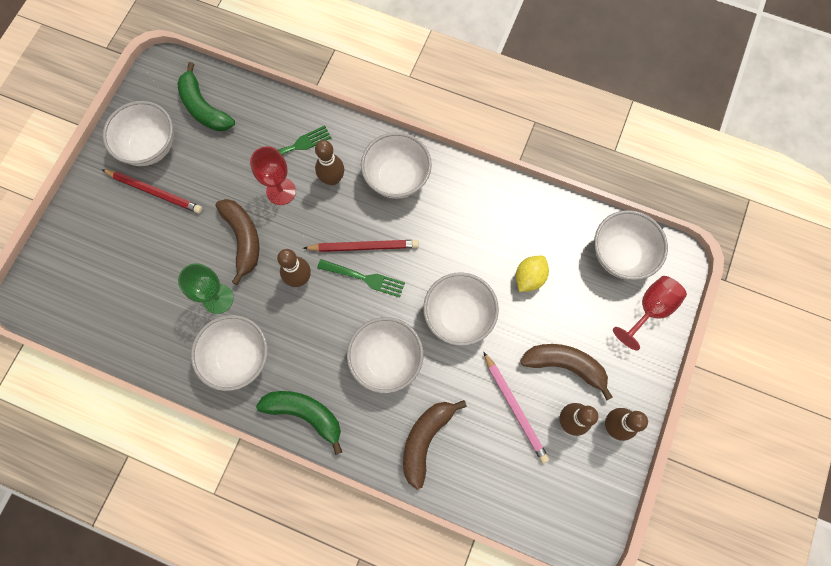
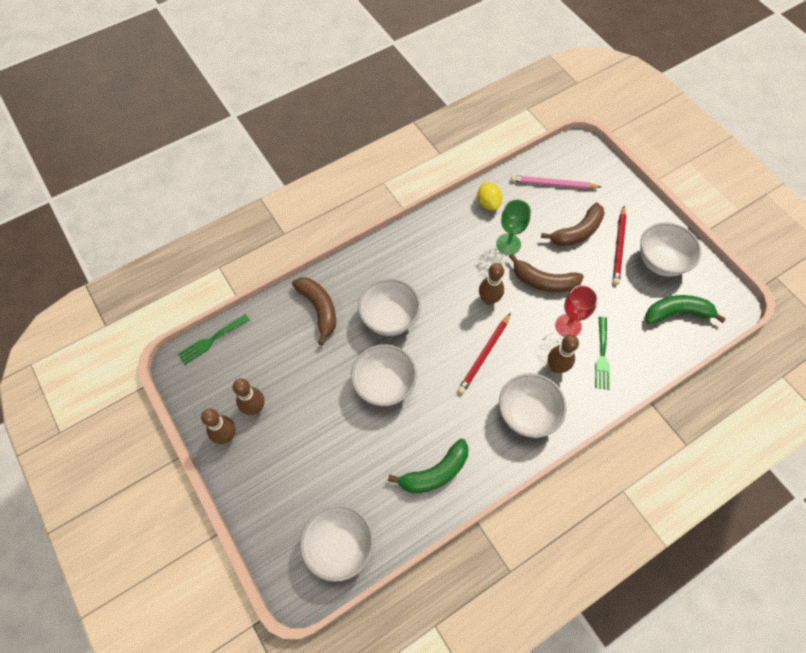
camera: 125 degrees right, 10 degrees down
red pencil [102,169,203,214] -> red pencil turned 45 degrees counterclockwise [613,206,627,285]
white bowl [191,315,268,391] -> none
green banana [256,391,342,455] -> green banana moved to [388,439,469,493]
green fork [317,259,405,297] -> green fork moved to [178,314,250,365]
pink pencil [483,351,549,463] -> pink pencil moved to [511,175,601,189]
yellow lemon [516,256,549,292] -> yellow lemon moved to [477,182,503,211]
brown banana [520,344,613,401] -> brown banana moved to [541,203,605,246]
red goblet [613,276,687,350] -> none

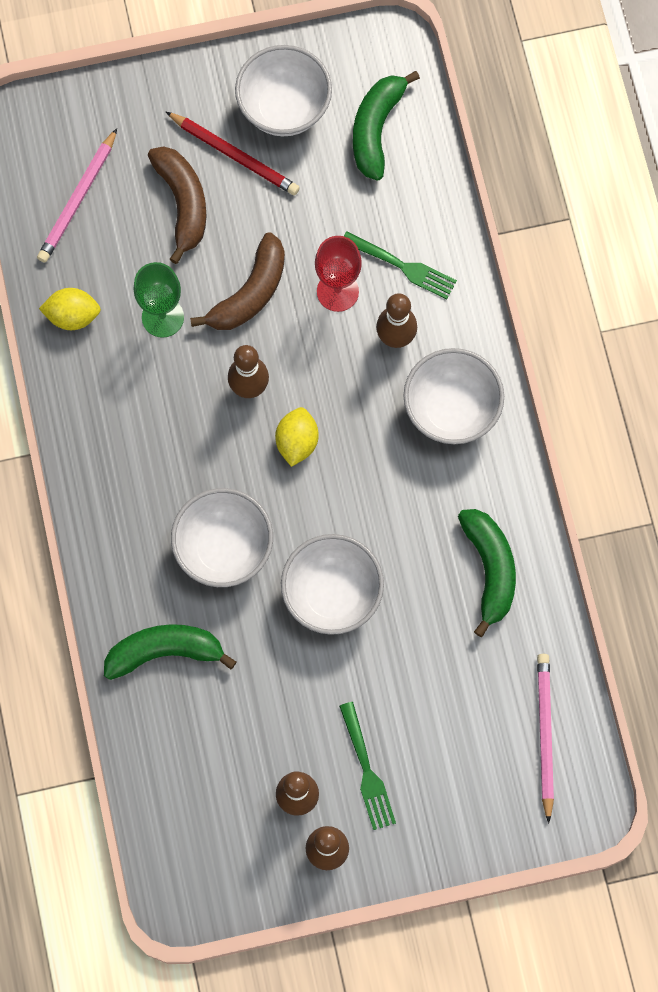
camera: 70 degrees left, 10 degrees up
green fork [178,314,250,365] -> green fork moved to [339,702,396,830]
brown banana [292,277,336,345] -> green banana [104,624,236,680]
white bowl [300,504,374,582] -> pink pencil [537,654,554,823]
red pencil [457,313,511,394] -> none
none -> yellow lemon [275,407,319,467]

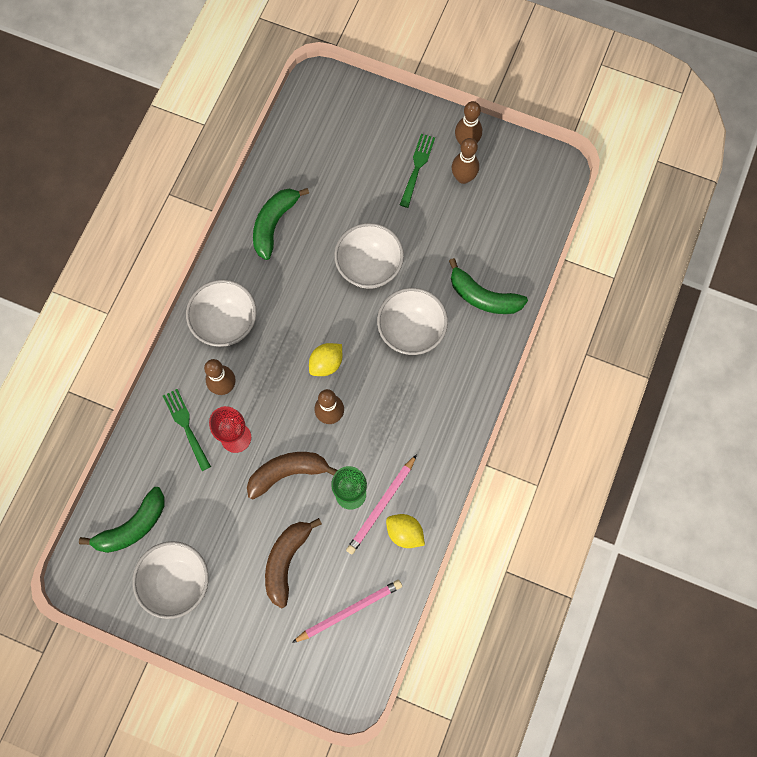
camera: 145 degrees left, 0 degrees up
red pencil [166,112,300,195] -> none
pink pencil [537,654,554,823] -> pink pencil moved to [346,454,417,554]

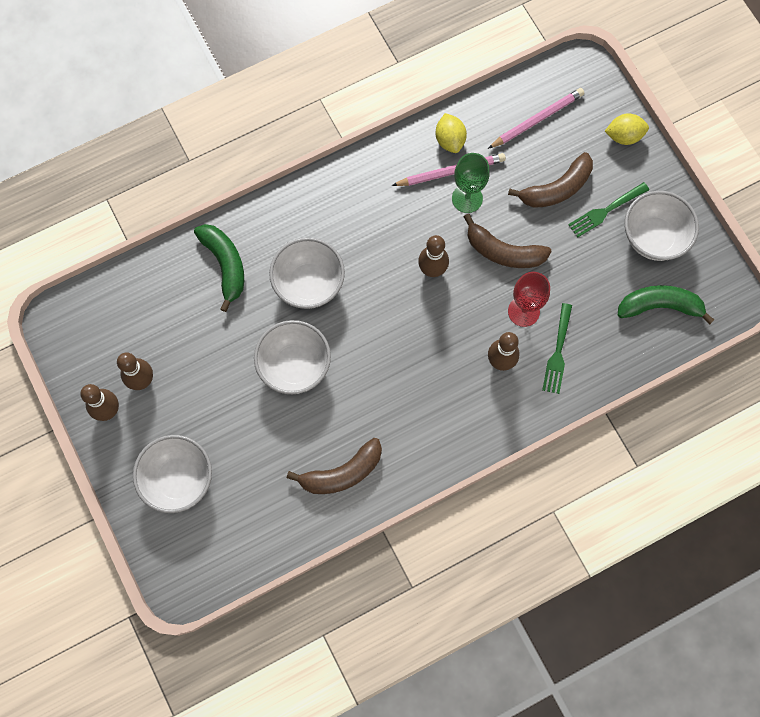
camera: 140 degrees left, 0 degrees up
white bowl [186,280,257,347] -> white bowl moved to [133,435,212,513]
green banana [253,188,309,260] -> brown banana [287,438,382,494]
pink pencil [292,580,402,643] -> pink pencil turned 135 degrees clockwise [488,88,584,149]
yellow lemon [309,343,342,376] -> yellow lemon moved to [605,113,649,145]
green fork [400,134,435,208] -> green fork moved to [568,182,649,238]

